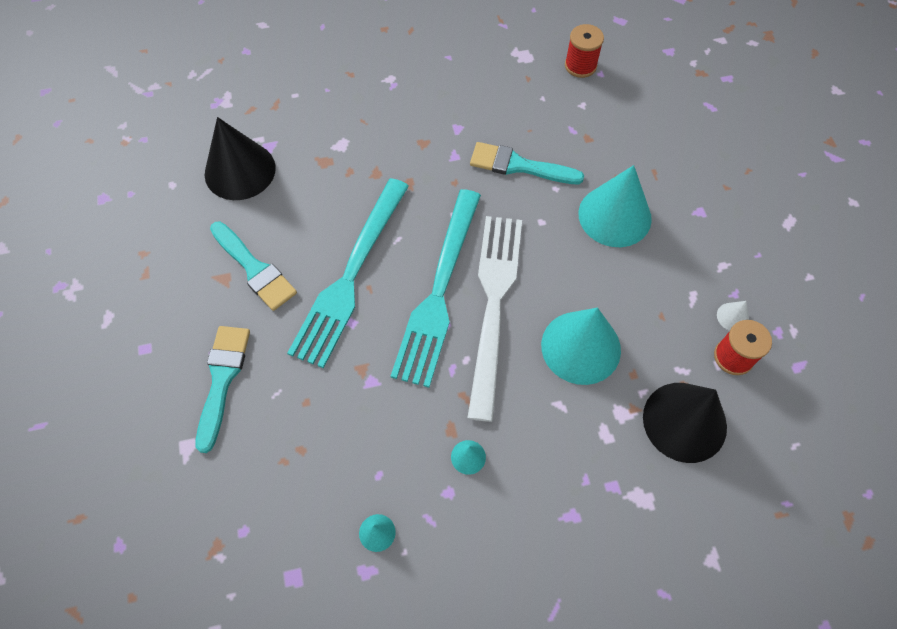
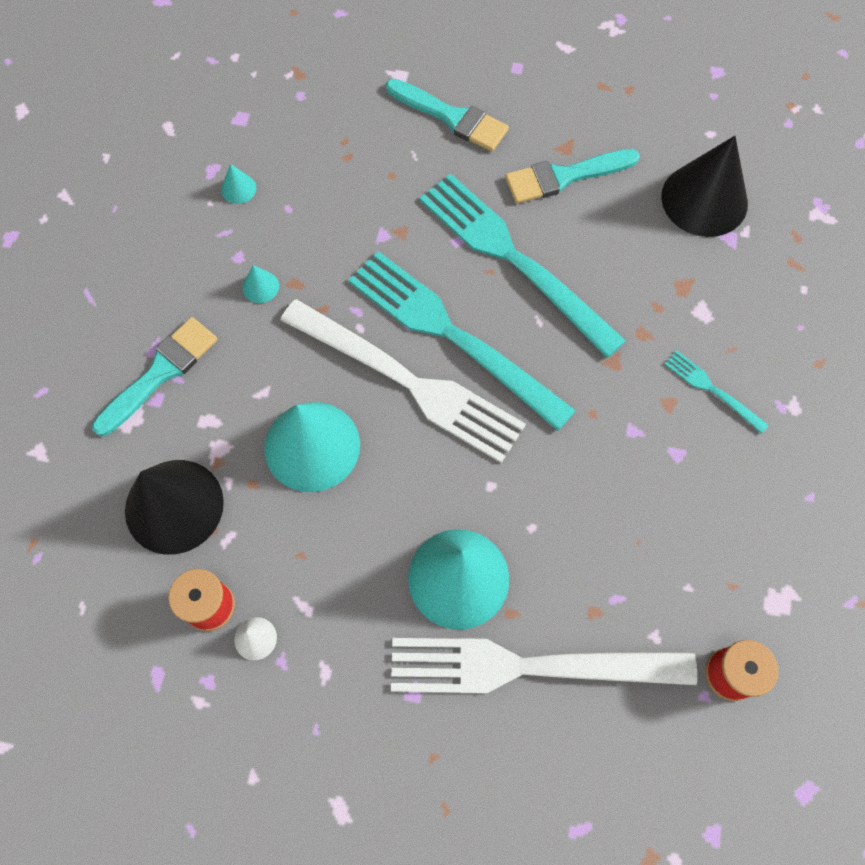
camera: 115 degrees right, 5 degrees up
turquoise brush [470,142,584,184] -> turquoise brush moved to [92,317,218,436]
none -> white fork [391,638,697,694]
none -> turquoise fork [665,350,769,434]

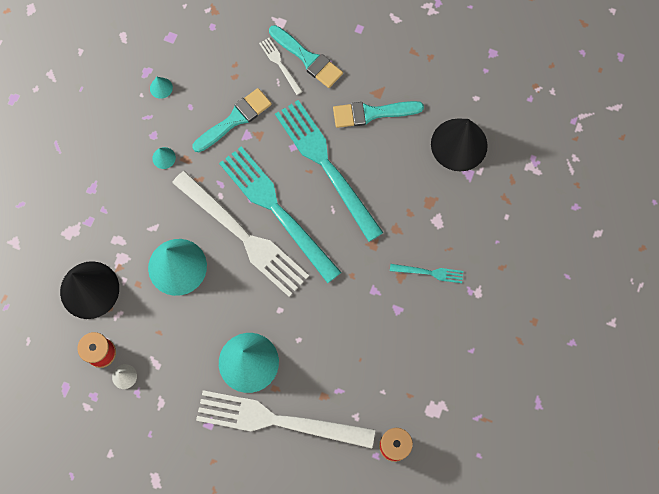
camera: 10 degrees right, 5 degrees up
turquoise brush [92,317,218,436] -> turquoise brush moved to [192,88,272,152]
turquoise fork [665,350,769,434] -> turquoise fork turned 135 degrees clockwise [390,264,463,283]
none -> white fork [259,38,303,95]

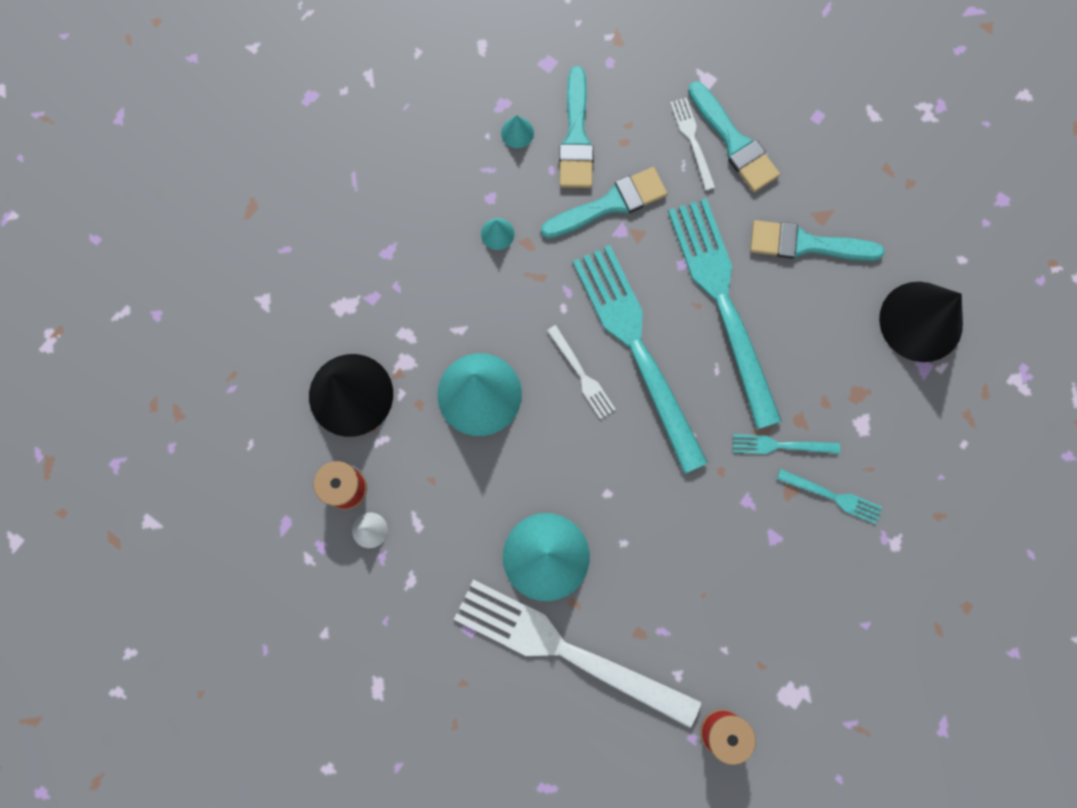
camera: 15 degrees right, 5 degrees up
white fork [172,171,309,297] -> white fork [547,325,616,419], size x0.43
none -> turquoise brush [559,66,594,188]
none -> turquoise fork [733,434,840,454]

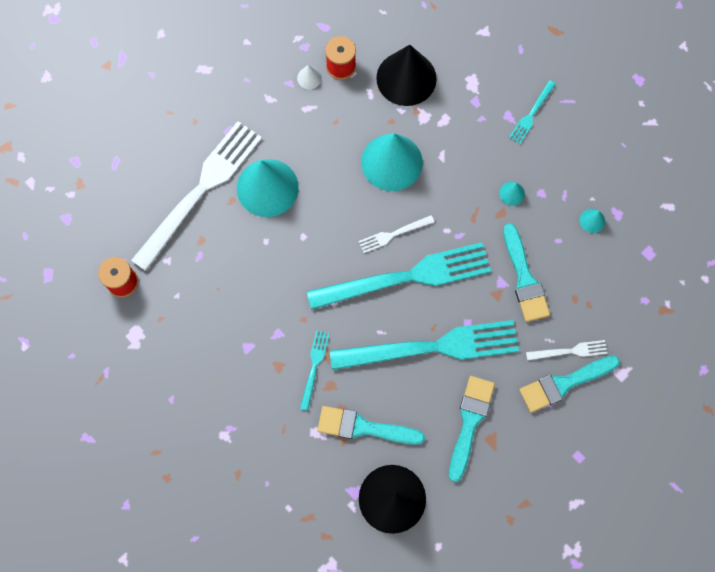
camera: 100 degrees right, 5 degrees down
turquoise brush [559,66,594,188] -> turquoise brush moved to [317,406,425,445]
turquoise fork [777,469,882,524] -> turquoise fork moved to [509,80,556,144]

